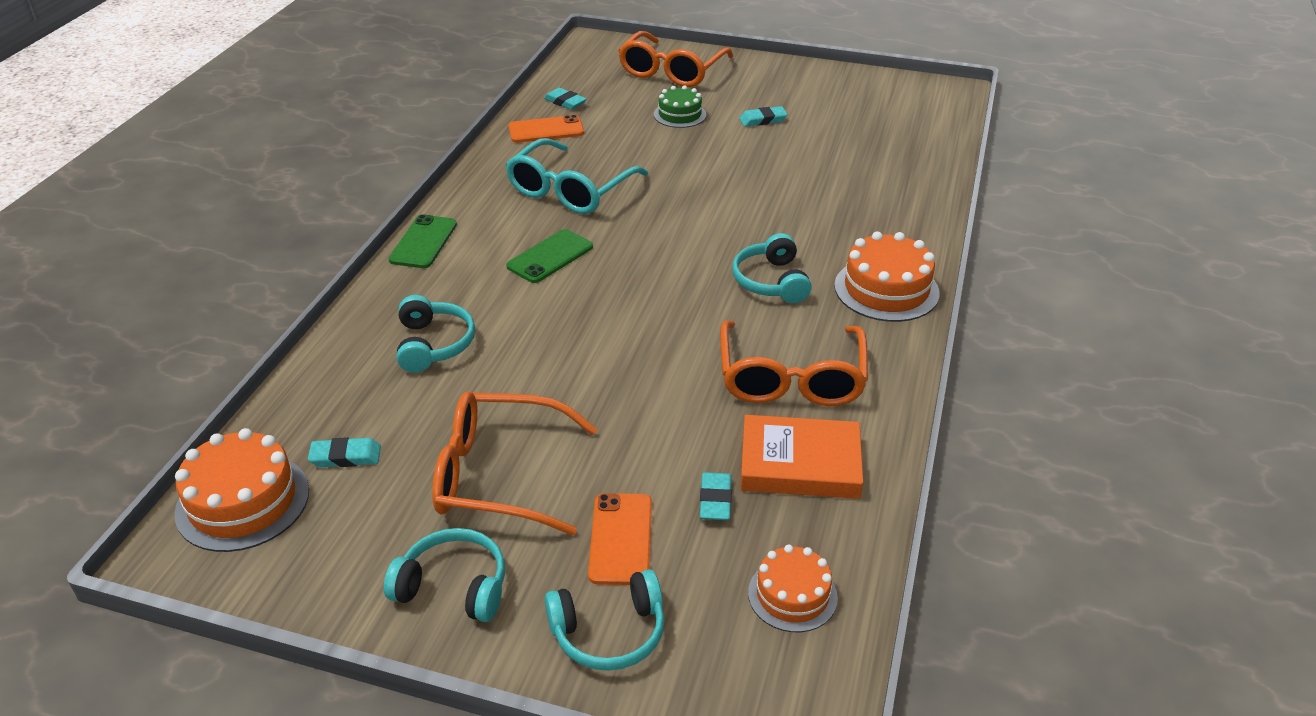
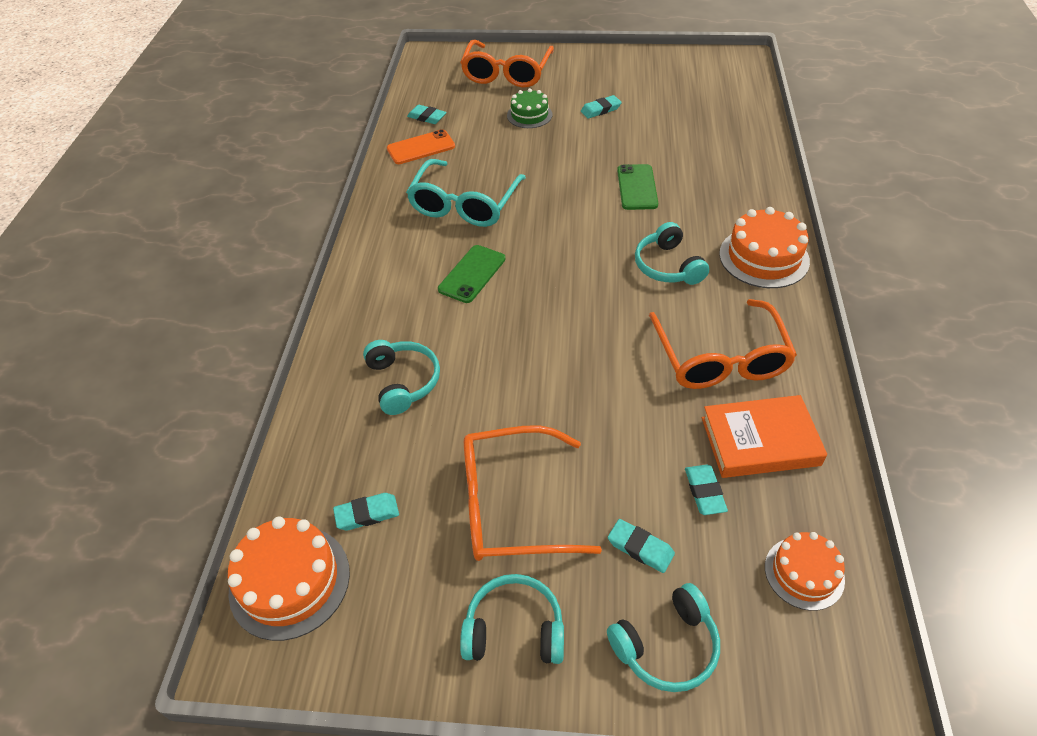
camera: 10 degrees left, 10 degrees up
green phone [389,214,457,268] -> green phone moved to [617,164,658,210]
orange phone [588,493,652,585] -> turquoise eraser [608,519,675,573]

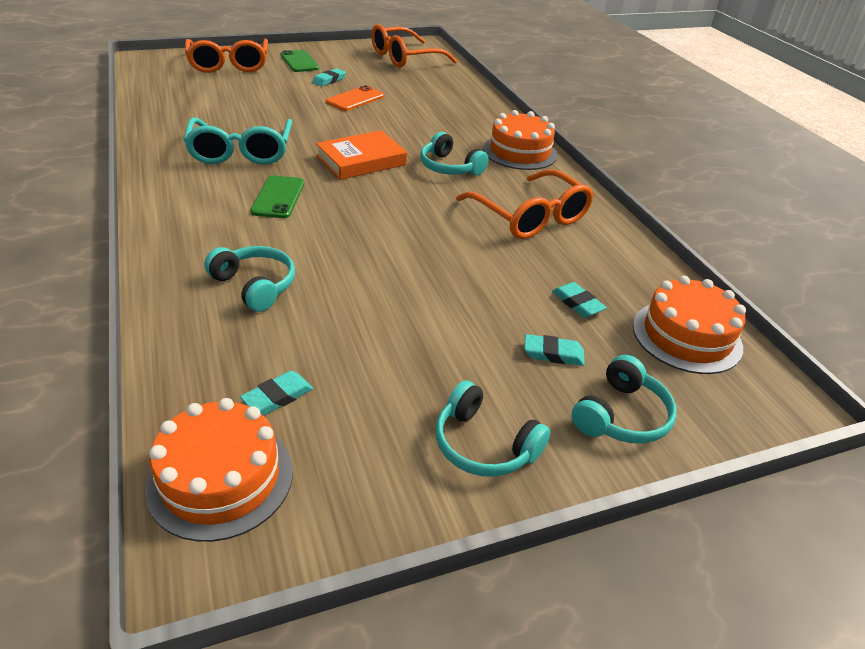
camera: 30 degrees left, 10 degrees down
orange phone [387,129,455,164] -> orange phone moved to [326,85,384,111]
turquoise eraser [407,105,447,124] -> none
turquoise headphones [460,574,564,664] -> turquoise headphones turned 120 degrees counterclockwise [436,380,551,477]
orange glasses [464,425,602,561] -> orange glasses moved to [371,24,457,68]
green cake [507,88,552,128] -> none
green phone [617,164,658,210] -> green phone moved to [280,50,319,72]
orange book [702,395,827,478] -> orange book moved to [316,130,407,180]
orange cake [765,532,845,611] -> orange cake [633,276,746,374], size x1.57

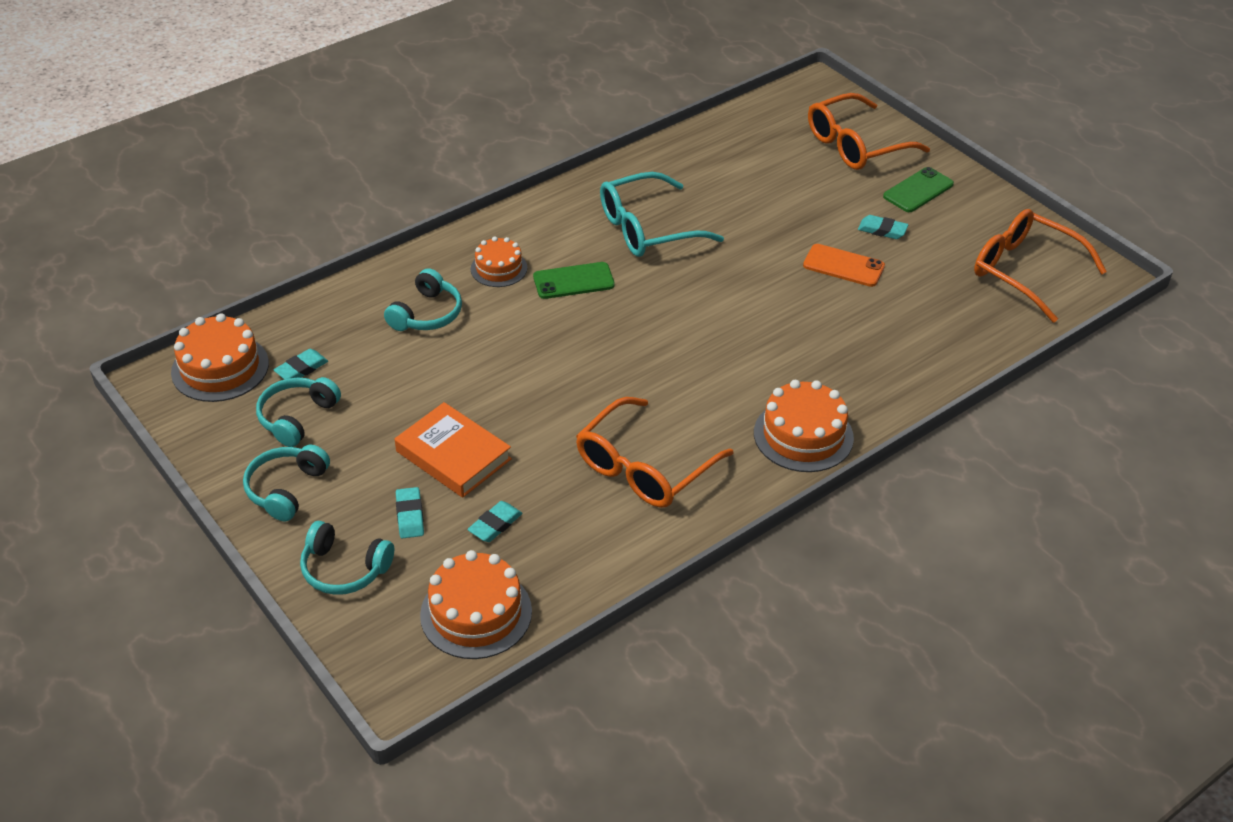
camera: 75 degrees right, 5 degrees up
turquoise eraser [240,371,313,416] -> turquoise eraser turned 75 degrees counterclockwise [274,349,328,380]
orange book [316,130,407,180] -> orange book moved to [395,402,512,498]
turquoise headphones [420,132,489,176] -> turquoise headphones moved to [256,377,341,447]
none -> orange cake [471,236,527,287]

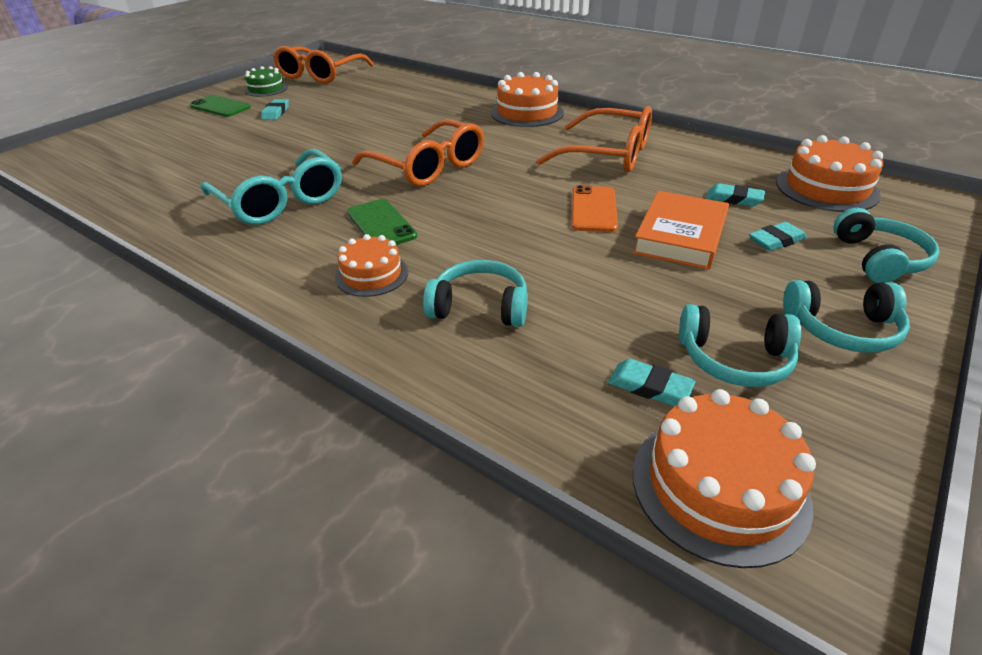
camera: 105 degrees left, 5 degrees down
orange phone [803,244,885,287] -> orange phone moved to [572,185,618,232]
orange glasses [808,93,930,170] -> orange glasses moved to [352,119,484,186]
none -> green cake [245,66,288,97]

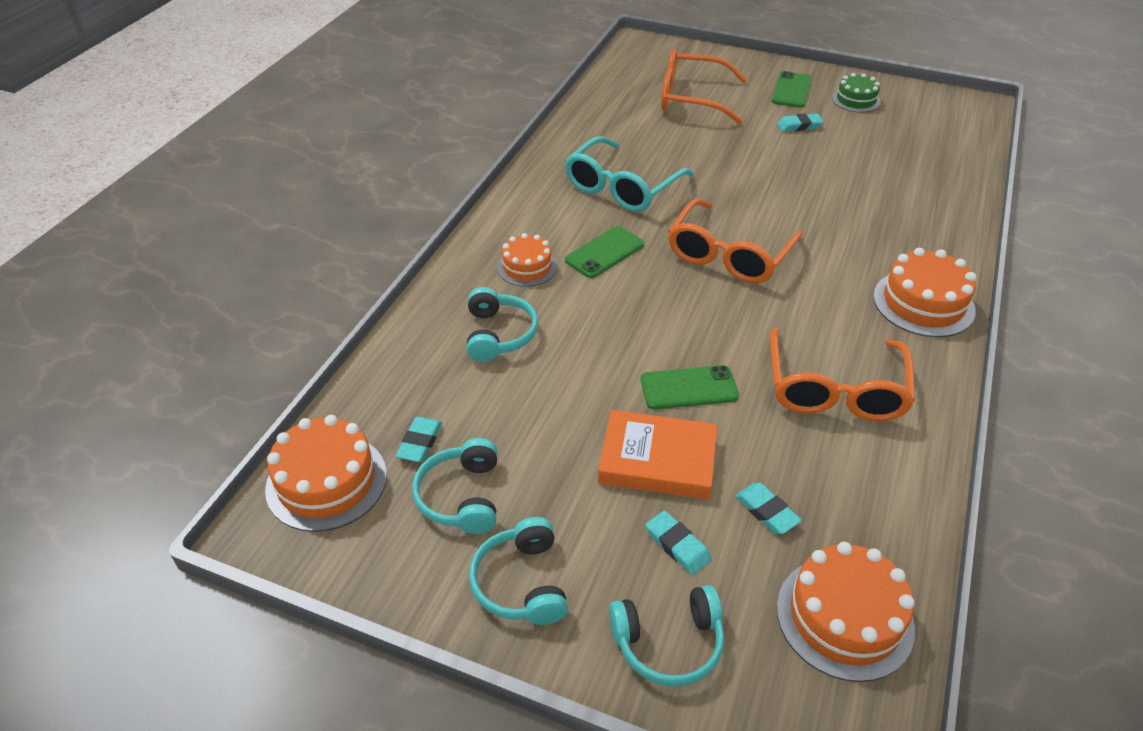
camera: 75 degrees right, 5 degrees up
orange glasses [273,46,374,84] -> orange glasses moved to [661,49,747,124]
orange phone [572,185,618,232] -> green phone [641,365,739,410]
turquoise eraser [706,183,765,207] -> turquoise eraser turned 45 degrees counterclockwise [735,483,802,534]

